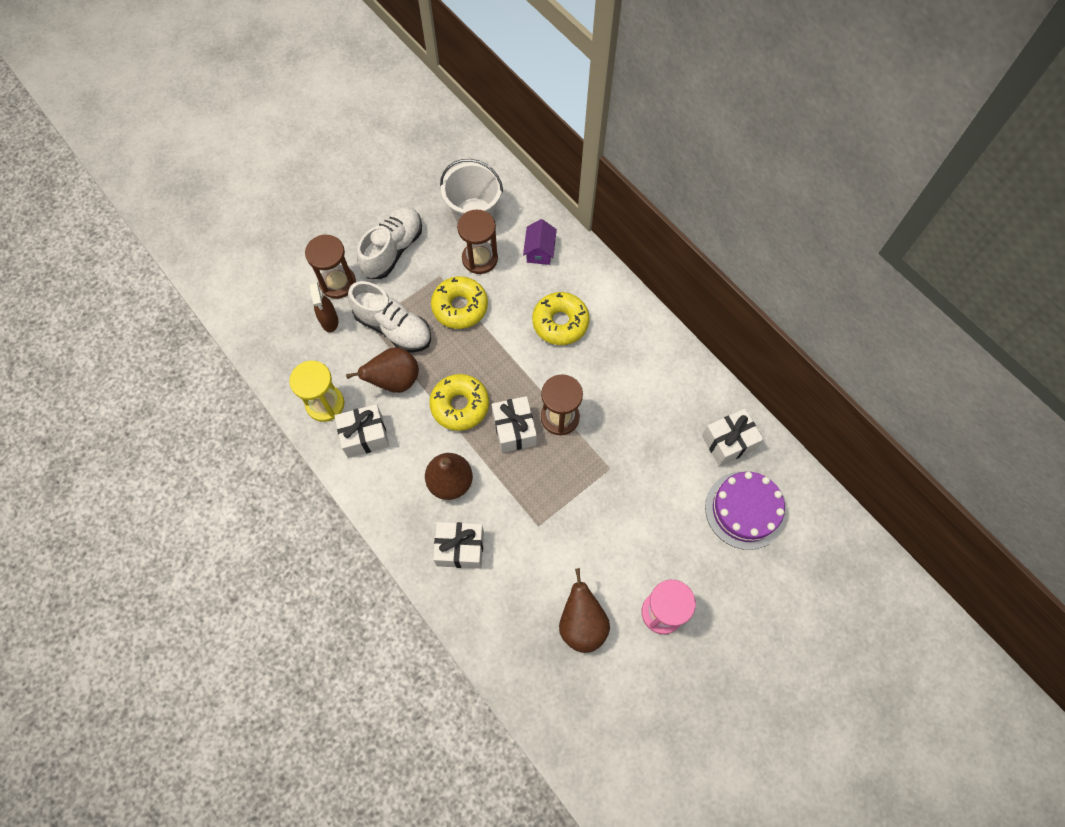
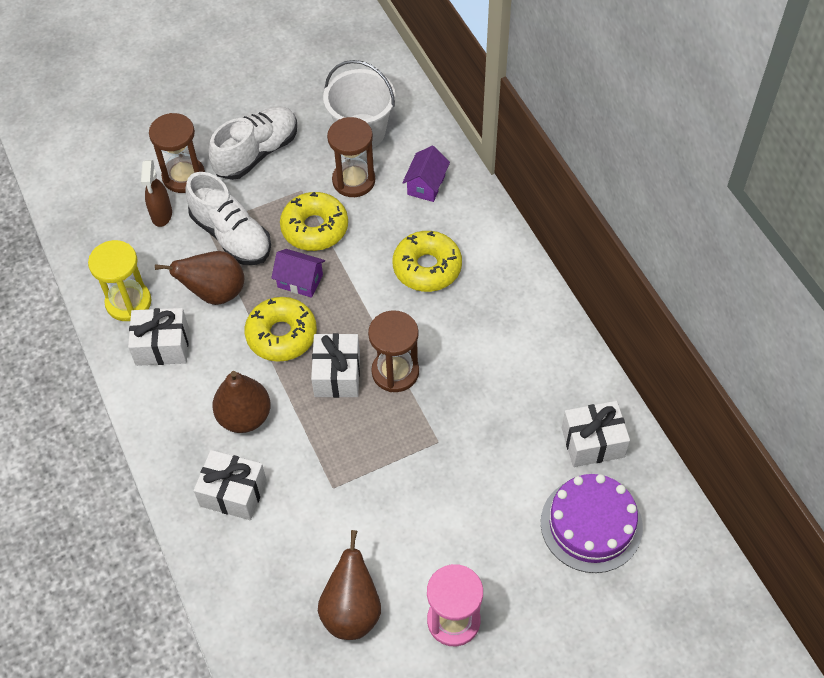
camera: 15 degrees right, 10 degrees down
none -> purple house [271,249,325,298]

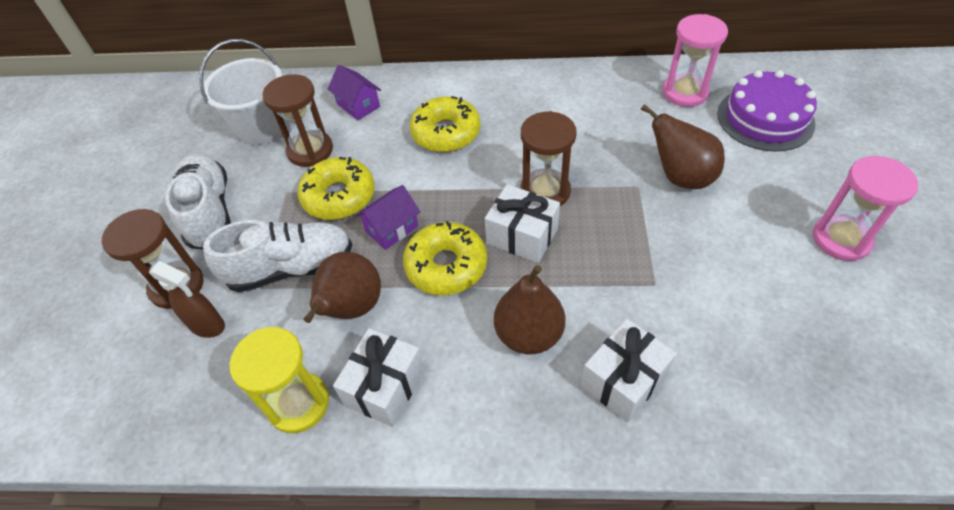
camera: 60 degrees left, 5 degrees down
brown pear [318,530,381,640] -> brown pear moved to [641,104,725,189]
white gift [562,401,630,467] -> pink hourglass [663,14,728,107]

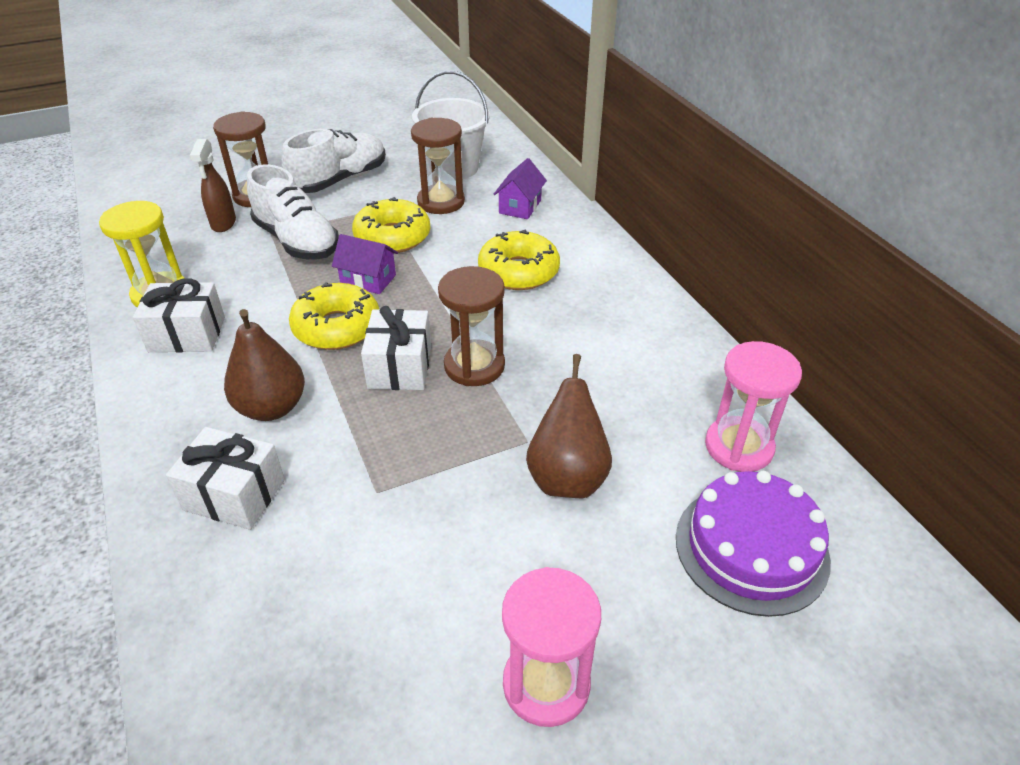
camera: 60 degrees right, 10 degrees down
brown pear [304,252,381,323] -> none

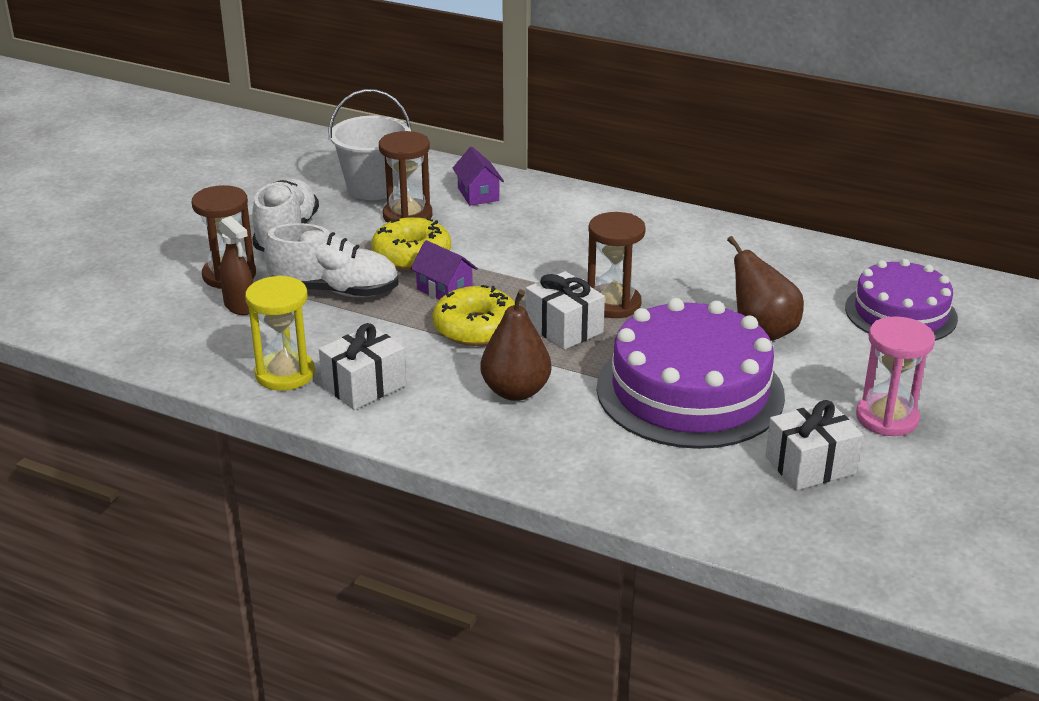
camera: 40 degrees left, 10 degrees down
white gift [166,427,285,530] -> white gift moved to [765,400,863,490]
purple house [332,234,398,294] -> purple house turned 60 degrees clockwise [410,240,478,300]
yellow donut [478,229,560,290] -> none
pink hourglass [705,341,802,472] -> none
none -> purple cake [597,298,785,449]

